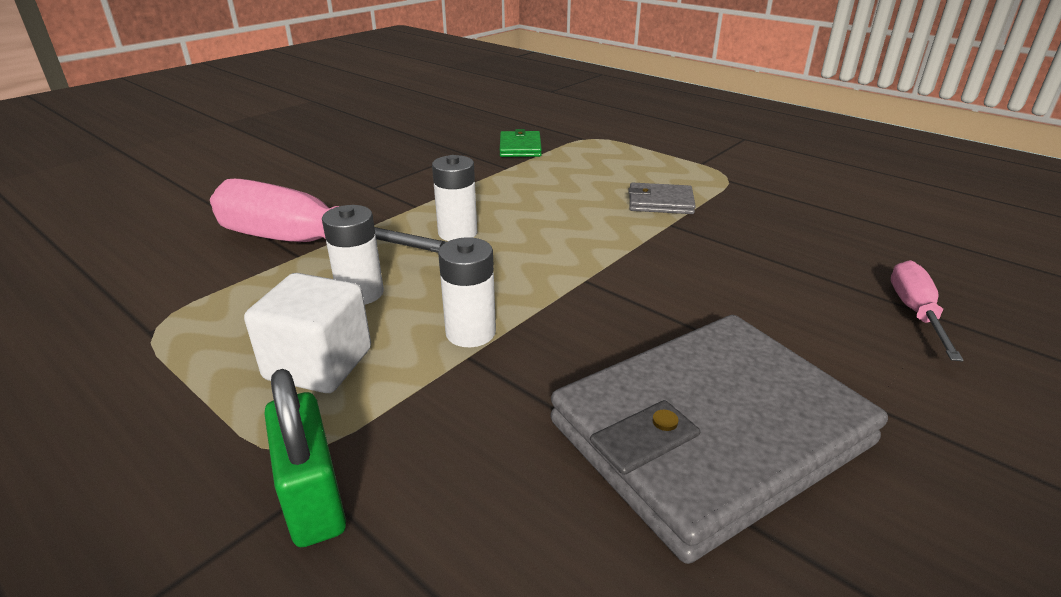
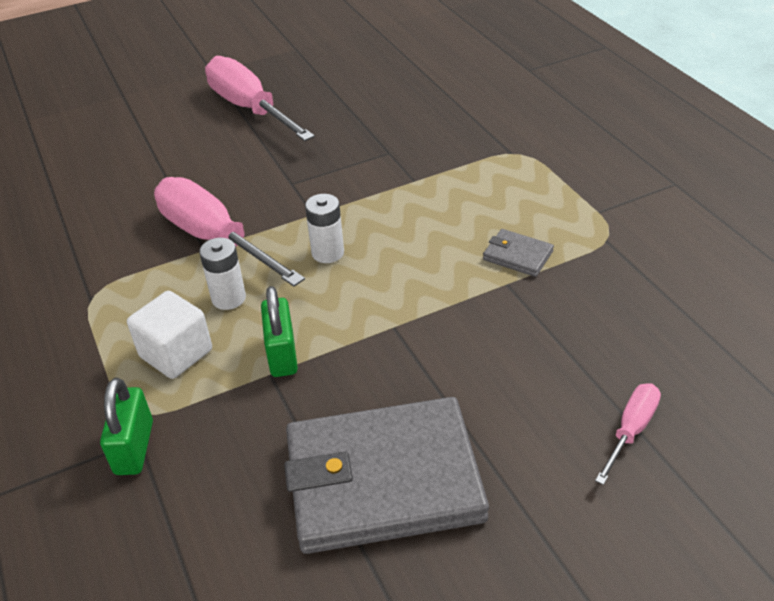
camera: 25 degrees right, 10 degrees up
white battery [438,237,496,347] -> green padlock [261,286,298,377]
green wallet [500,129,542,157] -> none
none -> pink screwdriver [205,56,315,141]

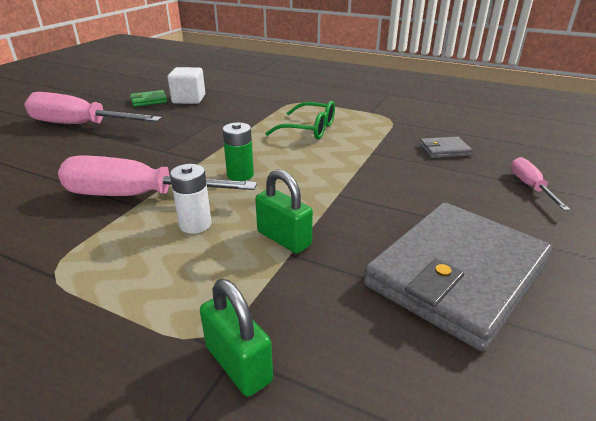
camera: 40 degrees left, 10 degrees down
white cube [127,291,212,379] -> white cube moved to [168,67,205,104]
white battery [305,194,344,263] -> green battery [222,122,254,181]
grey wallet [483,229,554,277] -> grey wallet moved to [419,137,473,158]
none -> green wallet [130,90,168,107]
none -> green glasses [265,101,335,139]

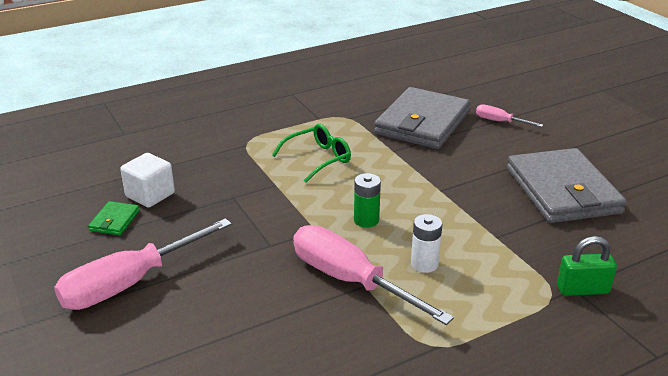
camera: 55 degrees left, 0 degrees up
pink screwdriver [58,156,257,196] -> pink screwdriver turned 90 degrees clockwise [293,225,454,325]
green padlock [255,169,313,254] -> none
grey wallet [419,137,473,158] -> grey wallet [374,87,470,149], size x2.45

